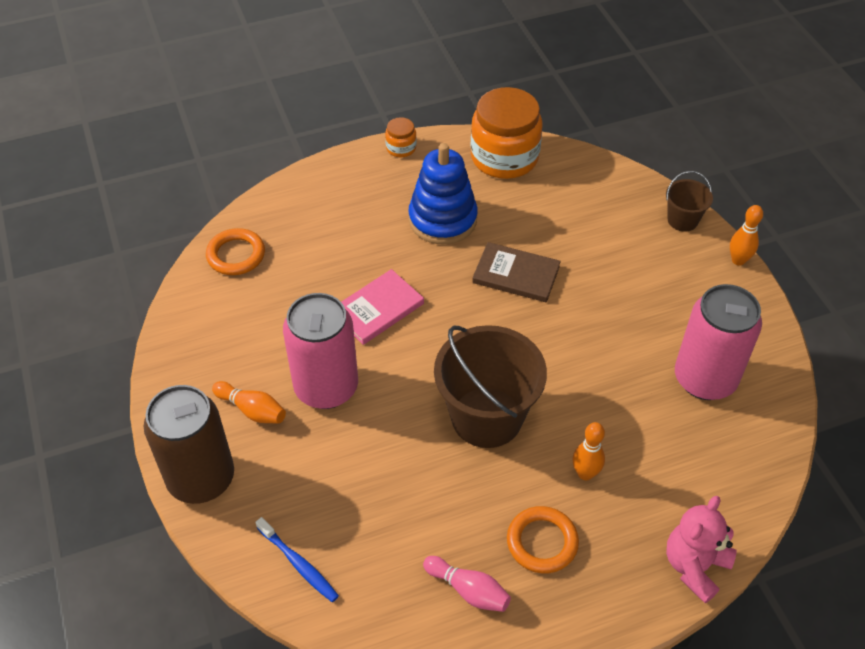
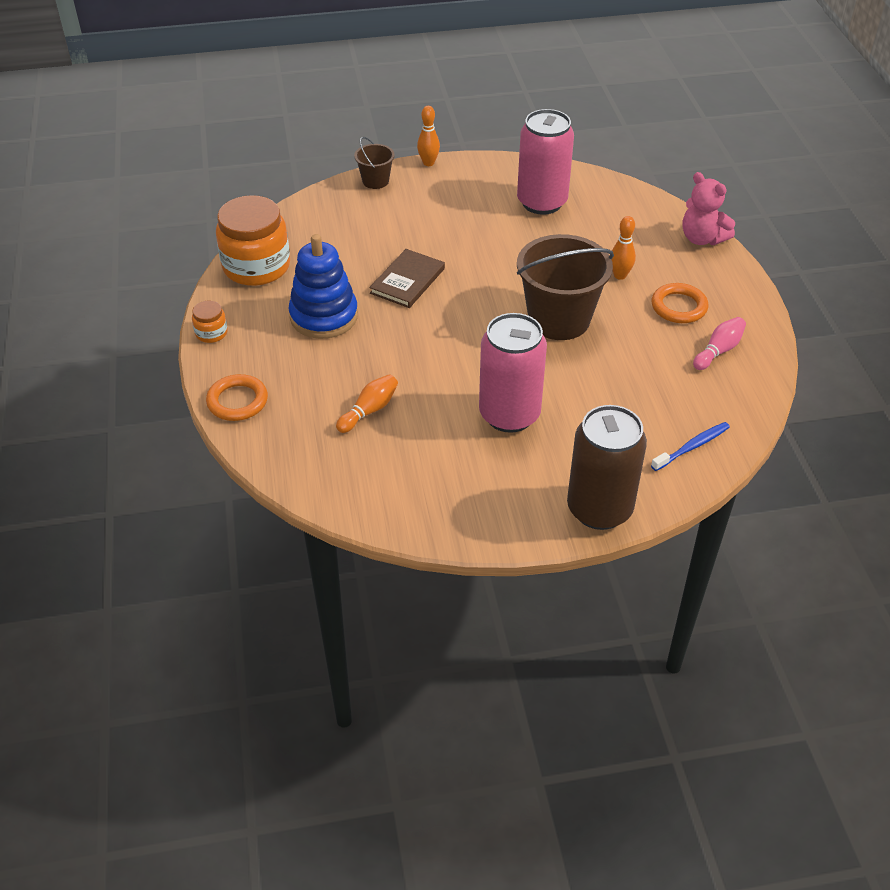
camera: 80 degrees left, 5 degrees down
orange ring [206,228,265,275] -> orange ring moved to [206,374,268,421]
orange bowling pin [212,381,286,424] -> orange bowling pin moved to [336,374,398,433]
pink book [341,269,424,345] -> none

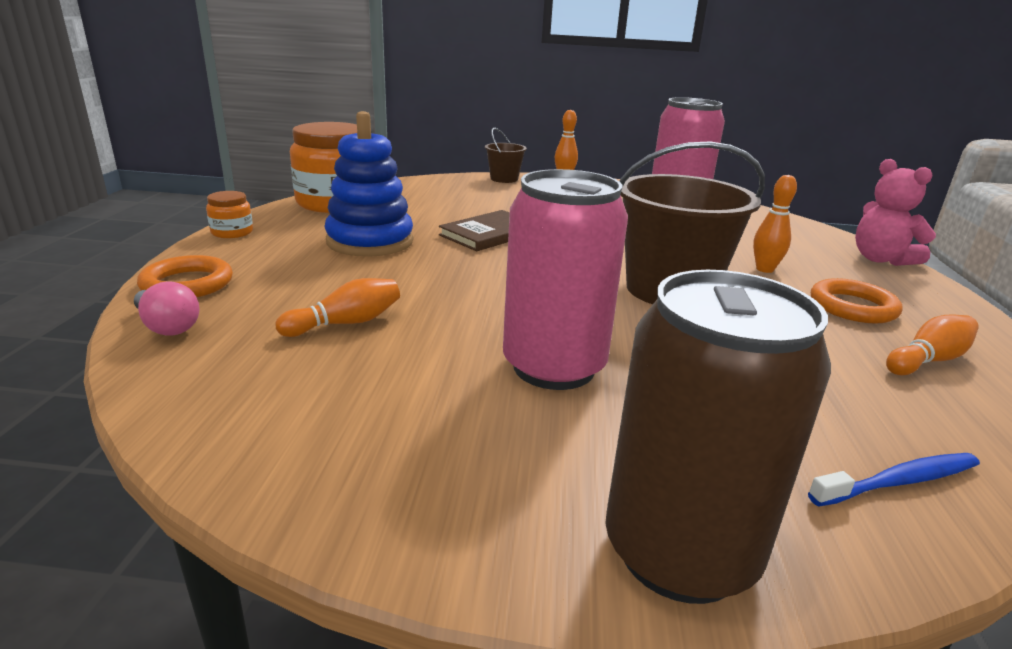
camera: 15 degrees right, 20 degrees down
pink bowling pin [693,317,746,370] -> orange bowling pin [886,315,979,375]
none -> pink light bulb [134,281,200,336]

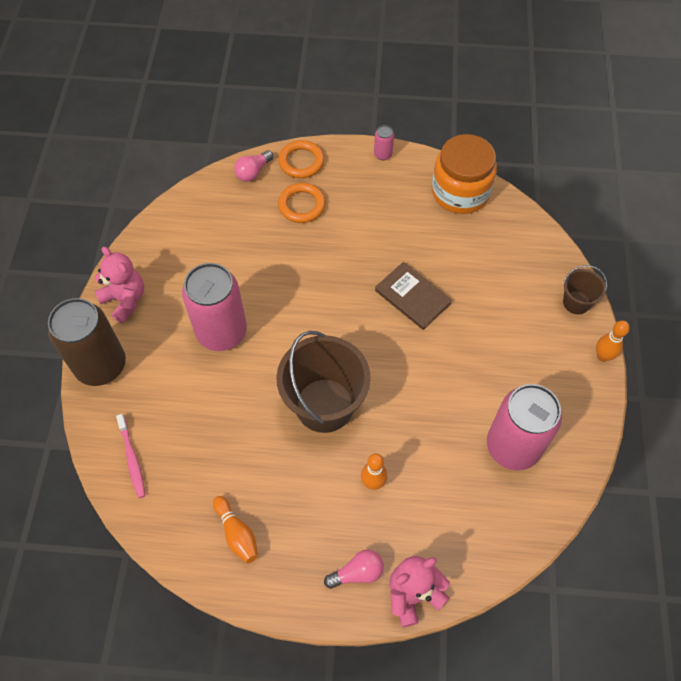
camera: 90 degrees right, 35 degrees up
orange jar [206,191,253,238] -> pink can [374,125,394,160]
orange bowling pin [275,278,400,337] -> none
blue stacking toy [324,111,413,257] -> none
blue toothbrush [808,453,980,506] -> pink toothbrush [116,414,146,498]
orange ring [811,278,903,324] -> orange ring moved to [278,183,326,223]
none -> pink teddy bear [94,247,144,323]
none -> pink light bulb [324,550,384,589]

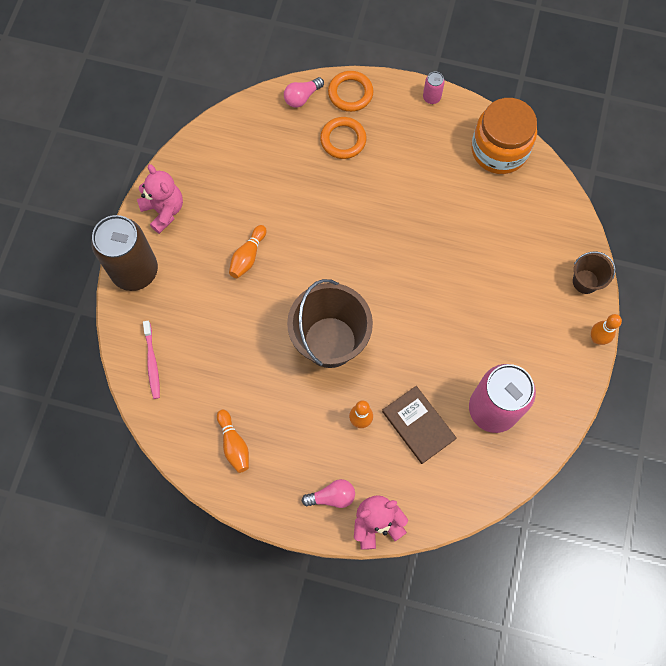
camera: 10 degrees right, 10 degrees up
pink can [182,263,247,351] -> orange bowling pin [229,225,266,278]
brown book [375,262,452,330] -> brown book moved to [382,386,457,464]

